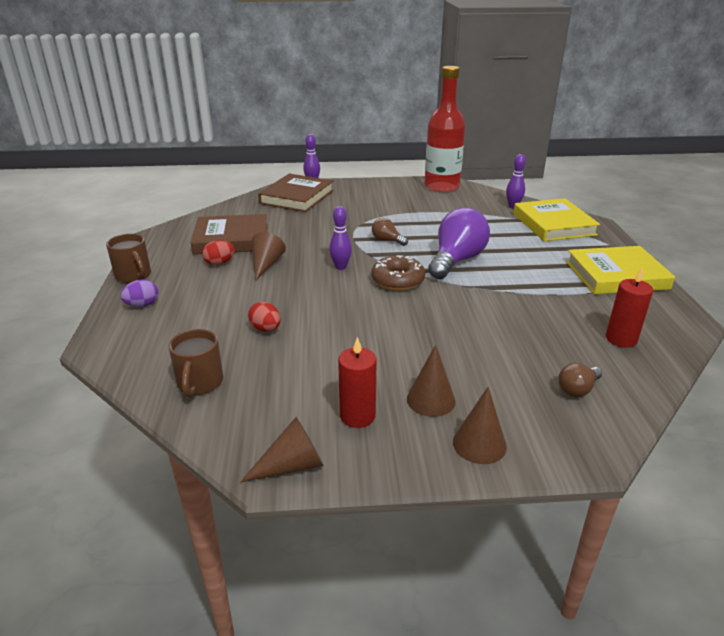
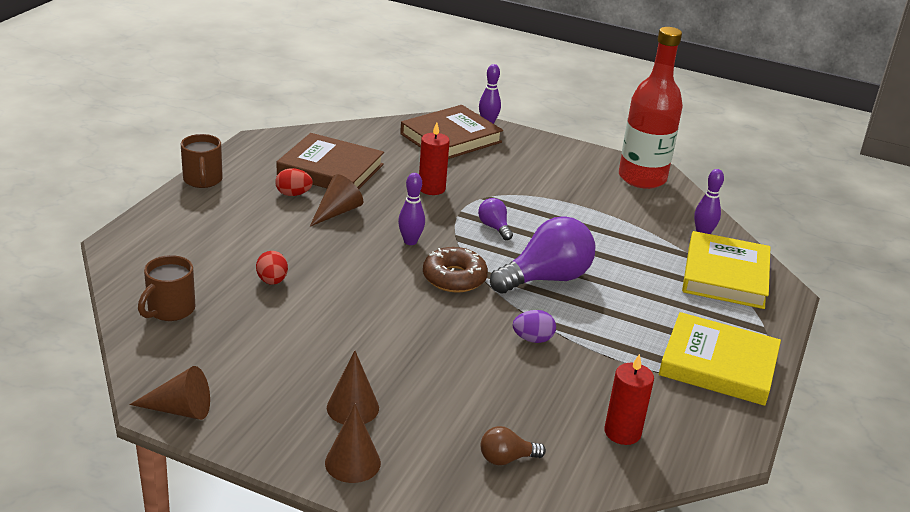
camera: 25 degrees right, 0 degrees up
purple egg [120,279,159,307] -> purple egg moved to [513,310,556,343]
red candle [338,337,377,428] -> red candle moved to [419,122,450,195]
brown light bulb [372,218,408,246] -> purple light bulb [478,198,513,240]

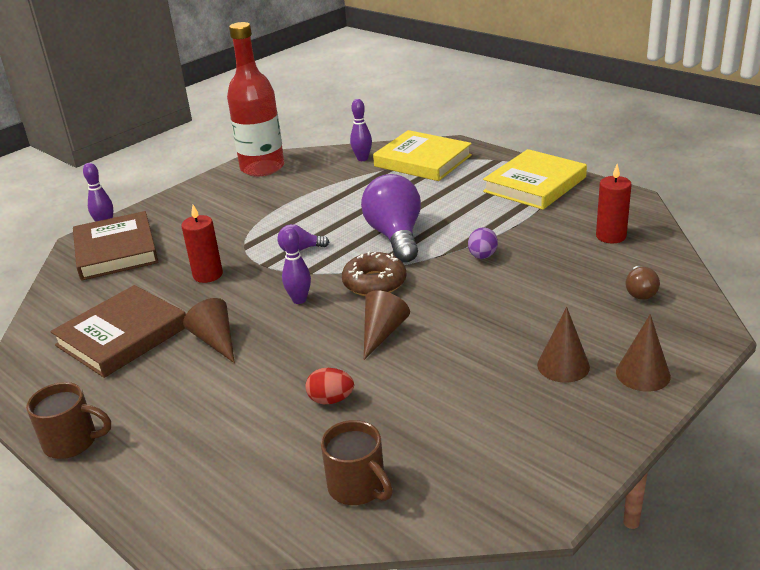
camera: 65 degrees left, 0 degrees up
brown cone [129,366,210,420] -> brown cone moved to [364,290,410,360]
red egg [275,168,313,196] -> none

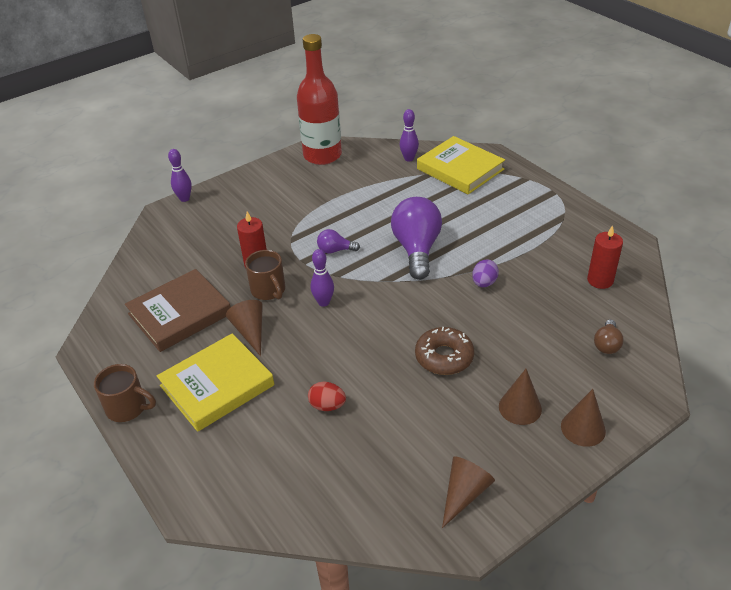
camera: 10 degrees right, 10 degrees up
brown book [73,211,159,281] -> none
brown mug [321,420,393,505] -> brown mug moved to [245,250,285,300]
brown donut [342,252,406,296] -> brown donut moved to [415,327,474,375]
brown cone [364,290,410,360] -> brown cone moved to [442,456,495,528]
yellow book [483,149,587,210] -> yellow book moved to [157,334,274,432]

